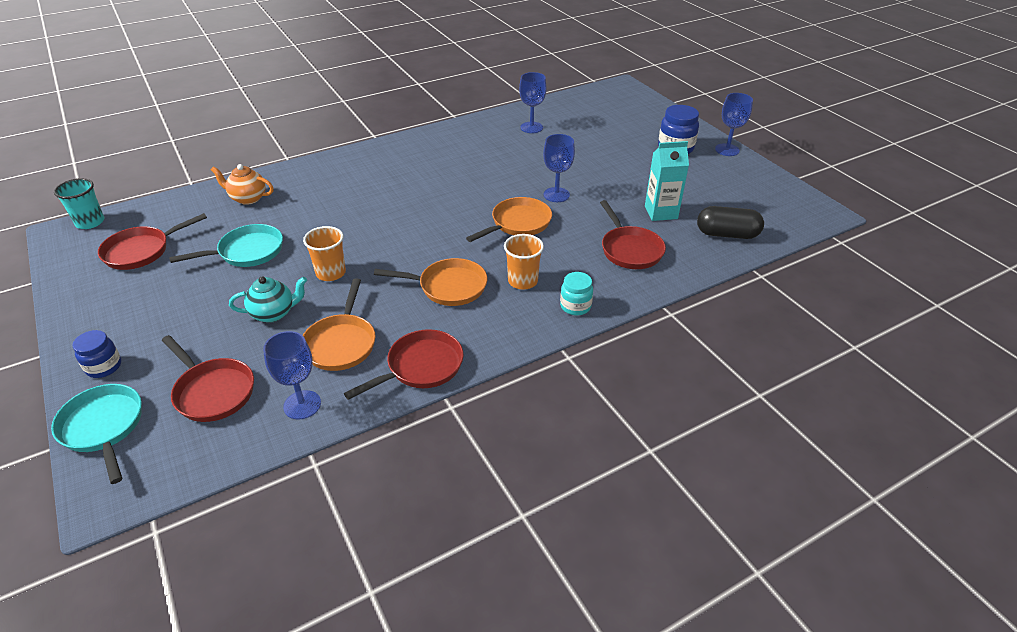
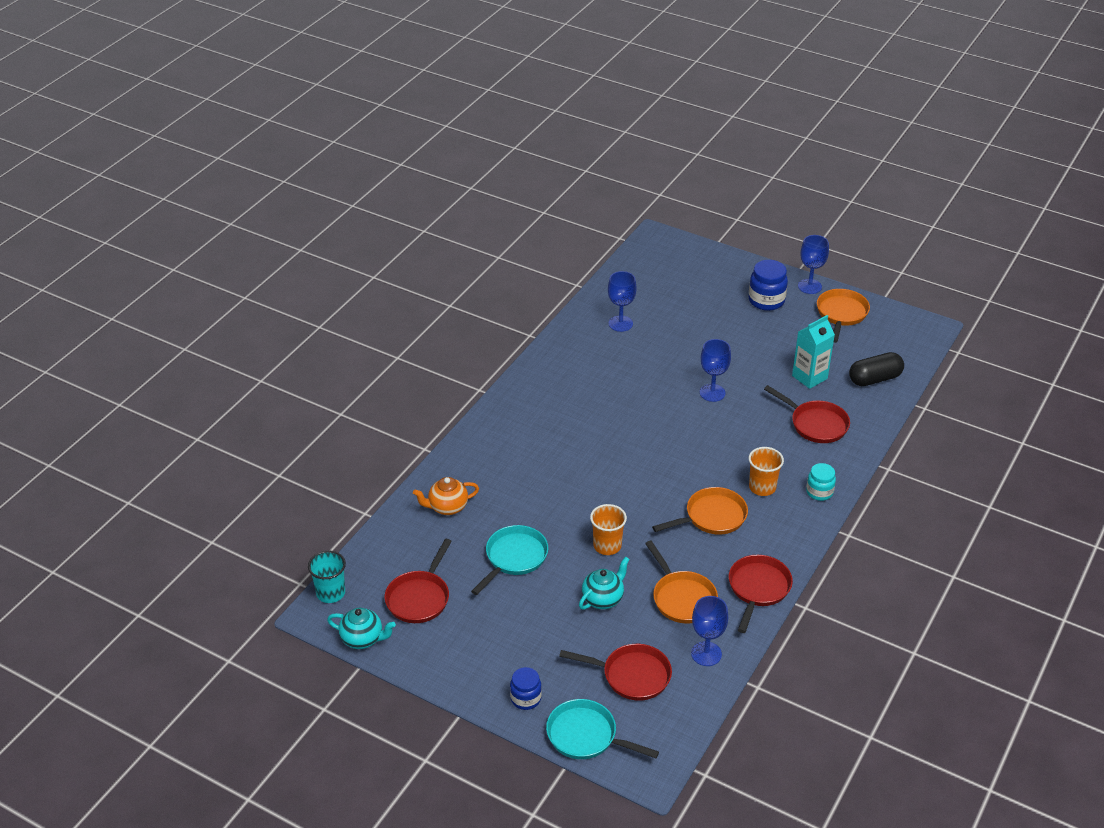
camera: 30 degrees left, 0 degrees up
orange pan [466,197,552,242] -> orange pan moved to [817,289,870,343]
none -> turquoise teapot [327,608,396,649]

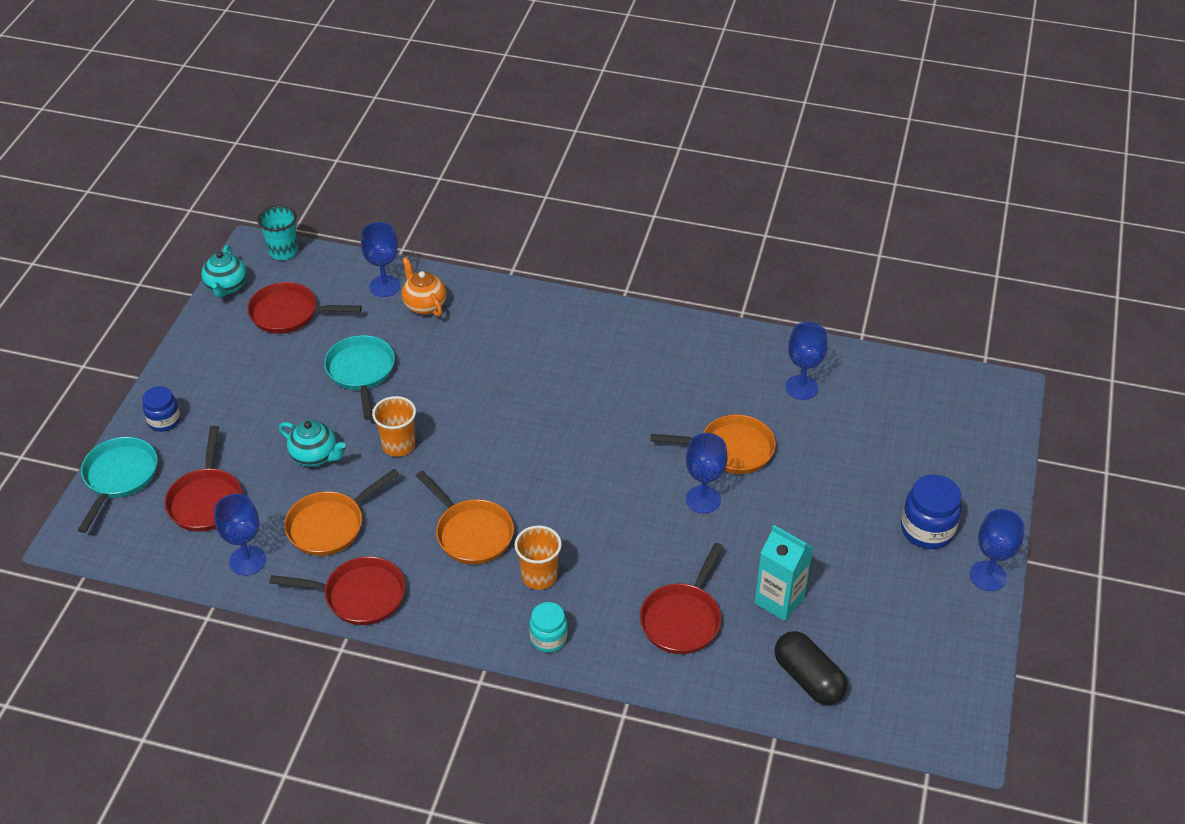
camera: 75 degrees right, 5 degrees up
turquoise pan [471,525,548,595] -> turquoise pan turned 120 degrees counterclockwise [324,335,395,420]
orange pan [817,289,870,343] -> orange pan moved to [651,414,776,474]
none -> blue goblet [361,222,400,297]

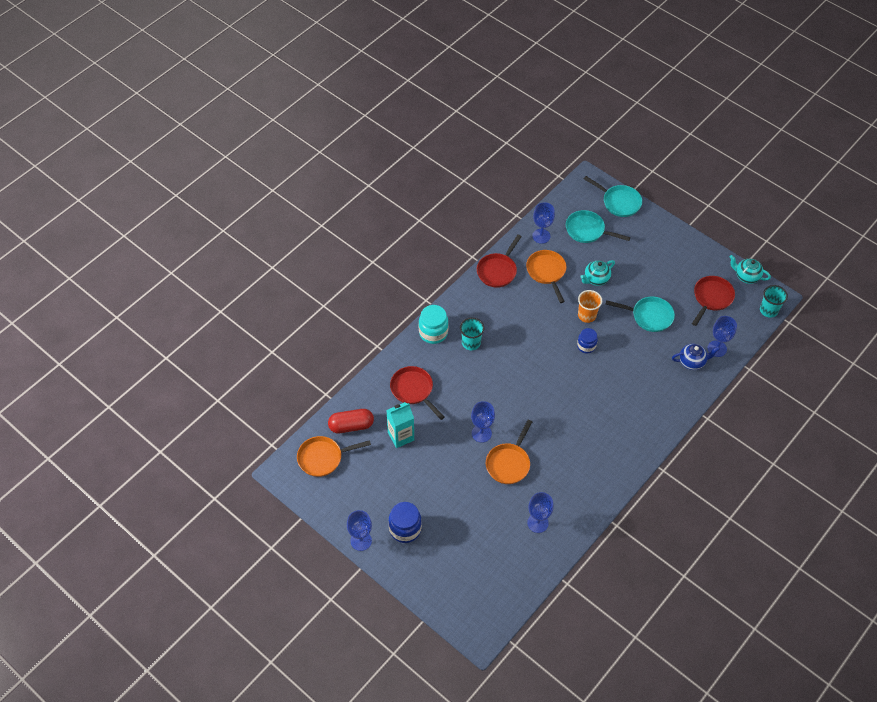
camera: 115 degrees right, 10 degrees up
blue jar [142,386,181,432] -> blue jar moved to [577,328,598,353]
red pan [164,426,242,532] -> turquoise pan [566,210,630,243]
orange teapot [402,257,446,317] -> blue teapot [672,344,720,370]
orange pan [416,470,514,564] -> orange pan moved to [297,436,371,477]
orange cup [515,525,562,590] -> turquoise cup [460,317,484,350]
turquoise jar [529,602,568,653] -> turquoise jar [419,305,449,344], size x1.54
black capsule [775,631,847,705] -> red capsule [328,409,374,433]

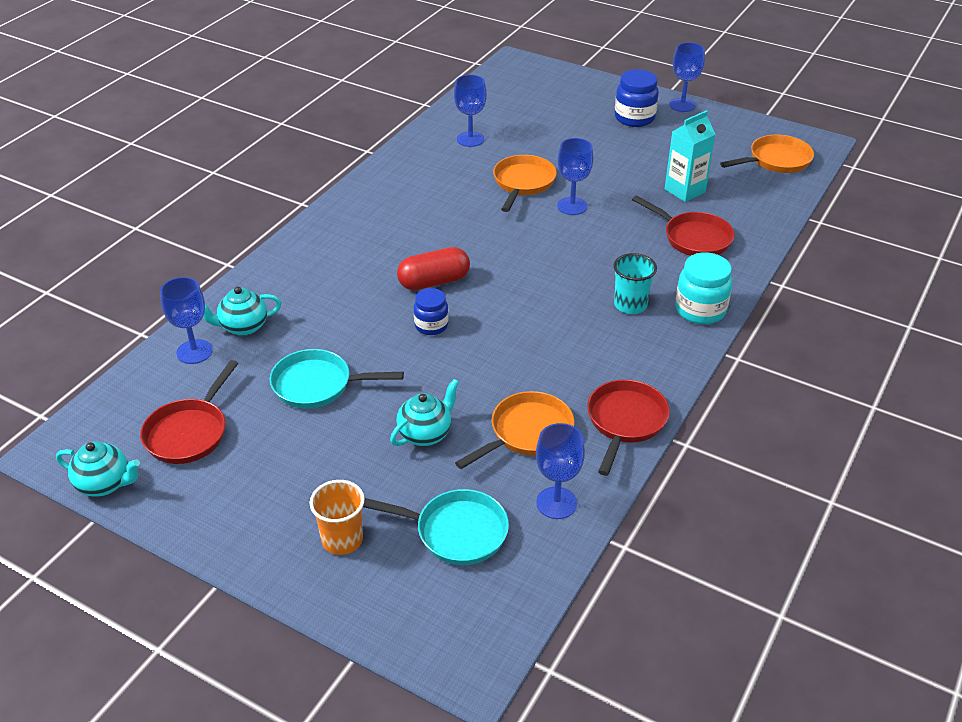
camera: 170 degrees right, 15 degrees down
red capsule [328,409,374,433] -> red capsule moved to [397,247,470,291]
orange pan [526,250,566,303] -> orange pan turned 105 degrees counterclockwise [455,391,574,469]
orange cup [578,290,602,323] -> orange cup moved to [309,480,365,555]
turquoise pan [584,176,642,217] -> none
blue teapot [672,344,720,370] -> turquoise teapot [203,286,281,336]
turquoise cup [760,285,788,318] -> none

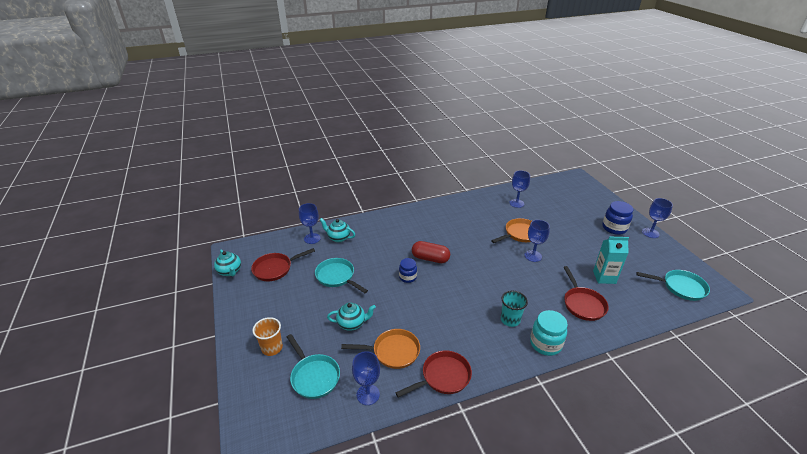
camera: 40 degrees right, 5 degrees down
orange pan [720,135,814,173] -> turquoise pan [636,270,710,301]

